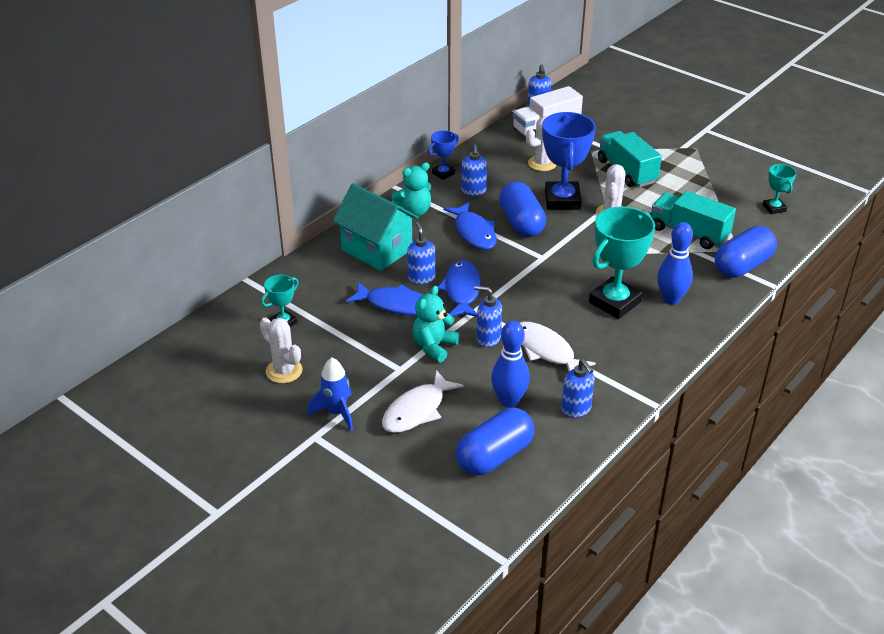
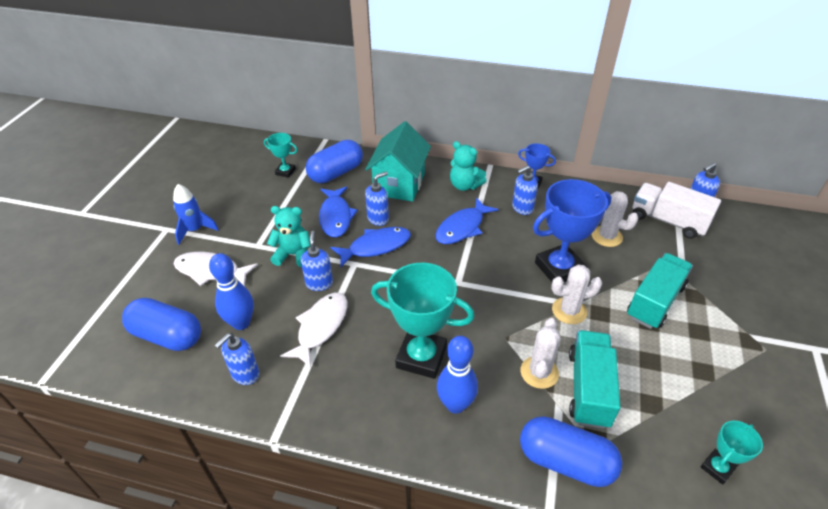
camera: 65 degrees right, 5 degrees up
white cactus [260,317,303,383] -> white cactus moved to [520,318,561,389]
blue capsule [499,182,546,237] -> blue capsule moved to [306,140,363,183]

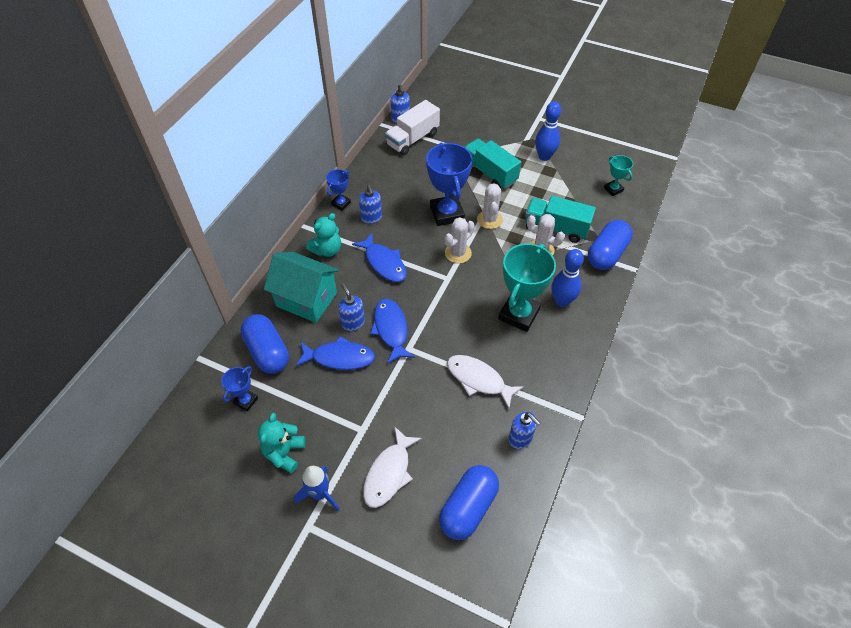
camera: 80 degrees left, 10 degrees up
blue bowling pin [209,253,254,330] -> blue bowling pin moved to [535,101,561,161]
turquoise trophy [264,133,297,178] -> blue trophy [221,366,258,412]
turquoise teddy bear [267,206,310,267] -> turquoise teddy bear moved to [258,413,306,473]
blue soap dispenser [301,231,333,291] -> none
white cactus [592,191,638,247] -> white cactus moved to [444,217,474,264]

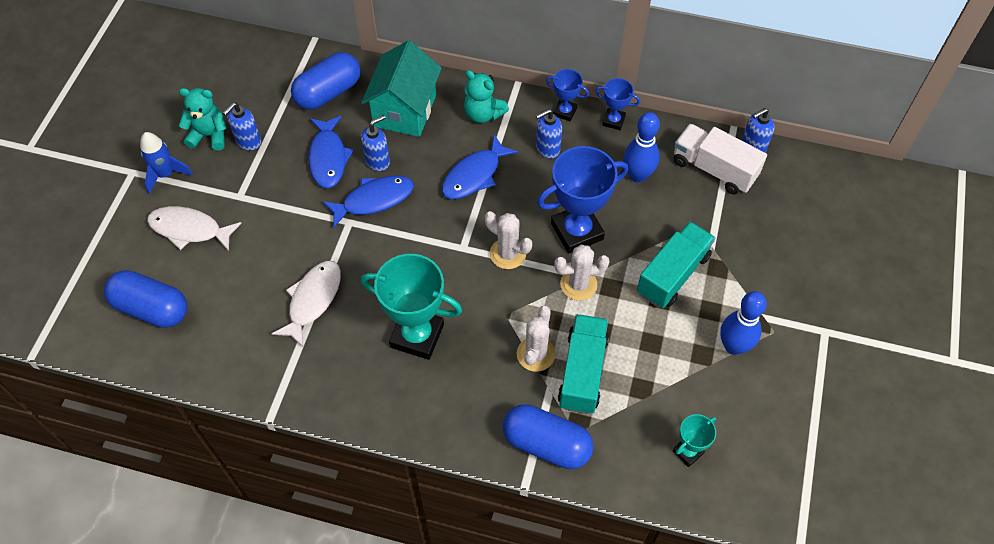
camera: 80 degrees right, 5 degrees up
blue trophy [221,366,258,412] -> blue trophy moved to [595,78,640,130]
blue soap dispenser [509,411,540,449] -> blue soap dispenser moved to [223,102,261,151]
blue bowling pin [551,249,584,307] -> blue bowling pin moved to [624,112,660,183]

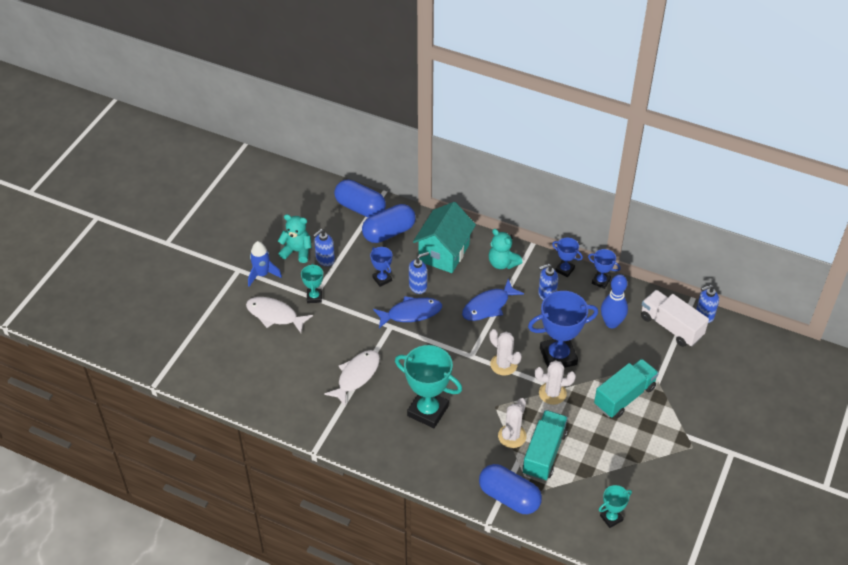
camera: 10 degrees right, 10 degrees down
blue capsule [104,270,187,328] -> blue capsule moved to [334,180,386,218]
blue fish [308,116,354,188] -> blue trophy [370,247,392,287]
blue bowling pin [720,291,767,355] -> none
none -> turquoise trophy [301,264,323,303]

